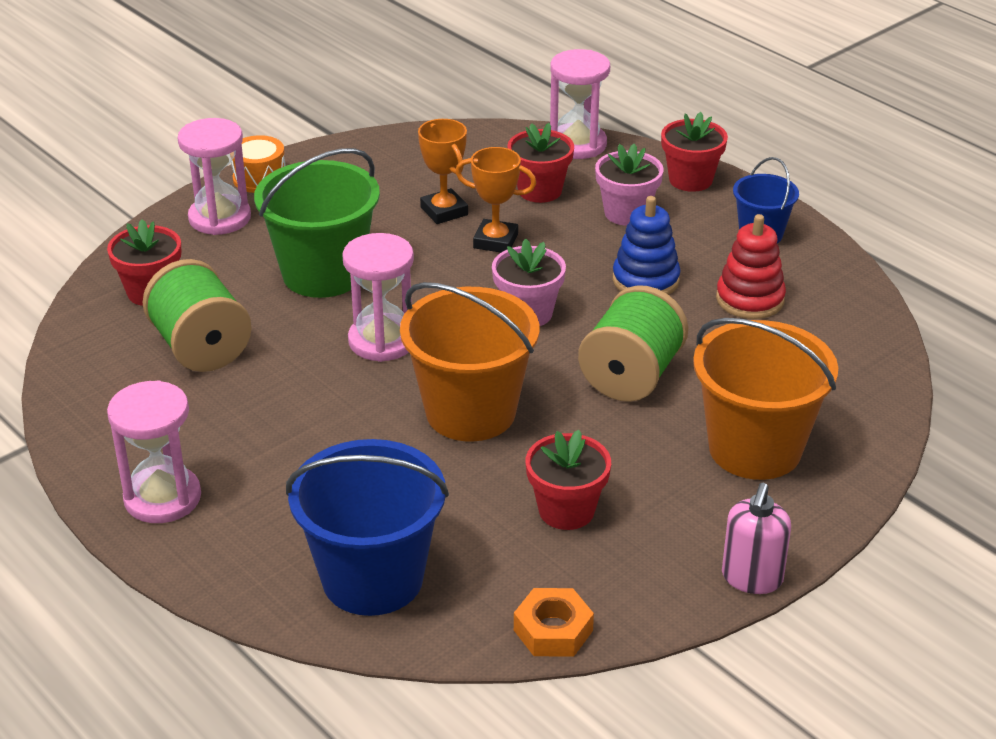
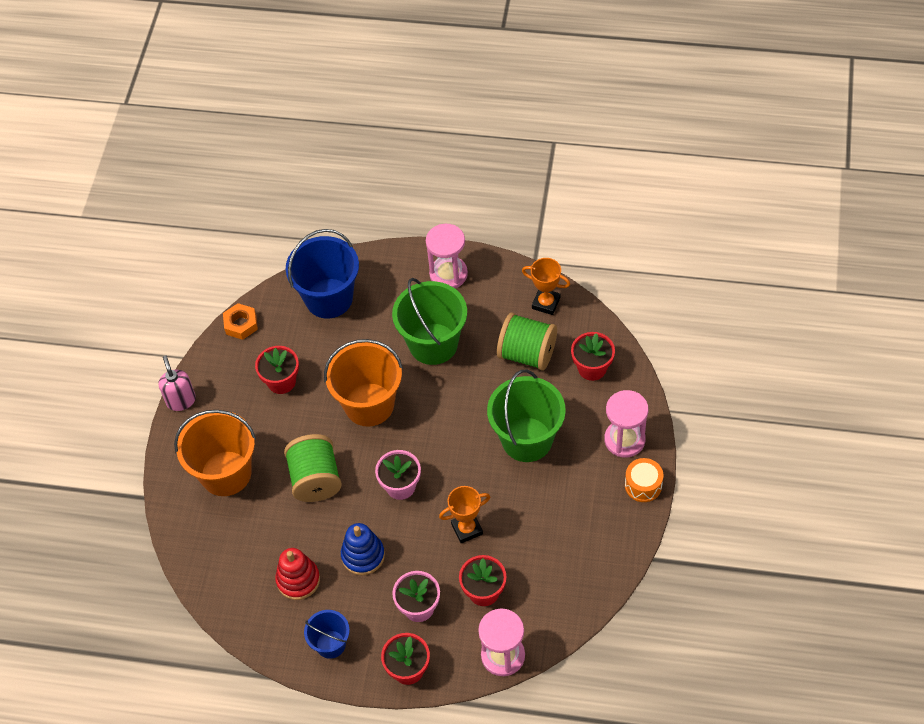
camera: 145 degrees right, 20 degrees up
pink hourglass [342,233,414,362] -> none
orange trophy [418,119,468,224] -> orange trophy moved to [522,258,570,315]
none -> green bucket [392,278,467,365]

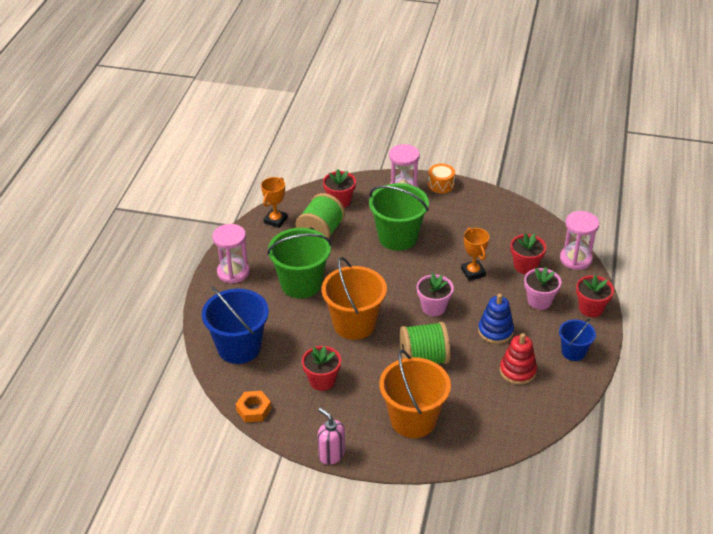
camera: 90 degrees left, 15 degrees down
pink soap dispenser [158,355,196,411] -> pink soap dispenser turned 60 degrees clockwise [318,408,345,465]

